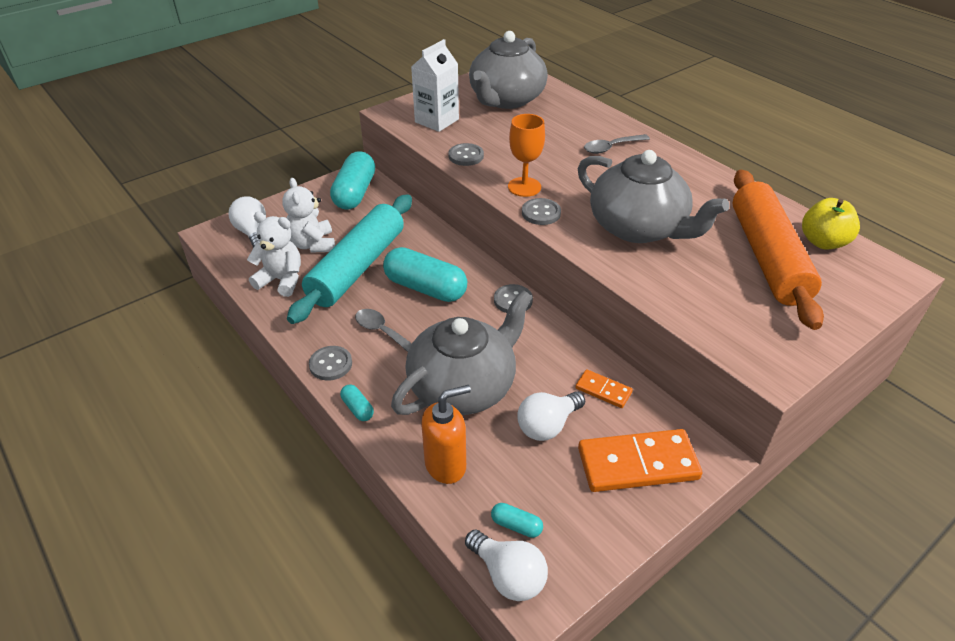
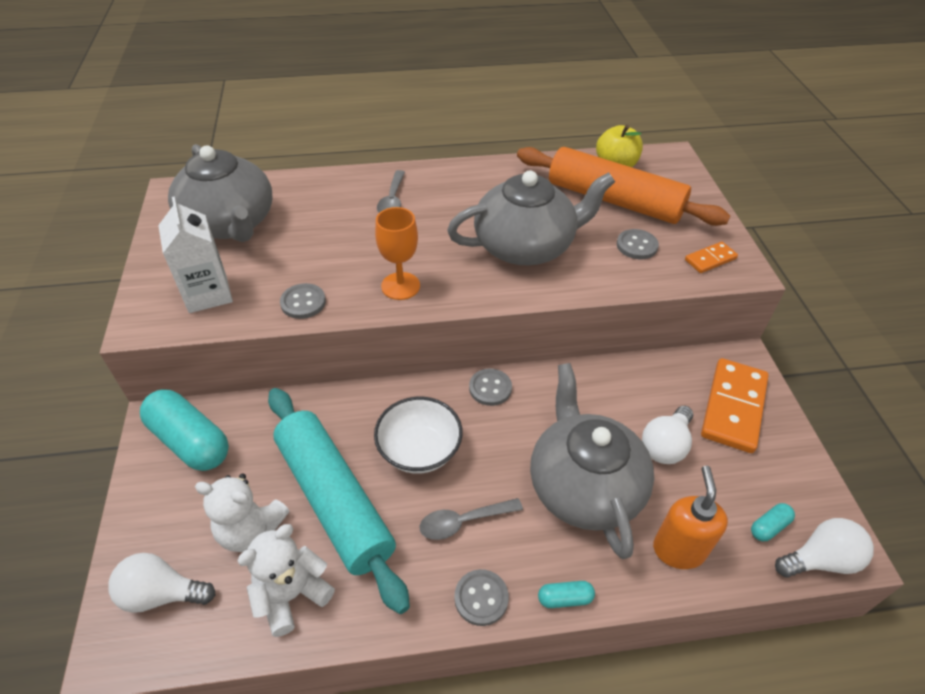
camera: 60 degrees left, 5 degrees up
turquoise capsule [383,247,467,302] -> white bowl [374,397,463,474]
white light bulb [517,391,585,441] -> white light bulb turned 45 degrees clockwise [642,406,693,464]
grey button [522,198,561,225] -> grey button moved to [617,229,659,259]
orange domino [575,369,633,408] -> orange domino moved to [685,242,738,273]

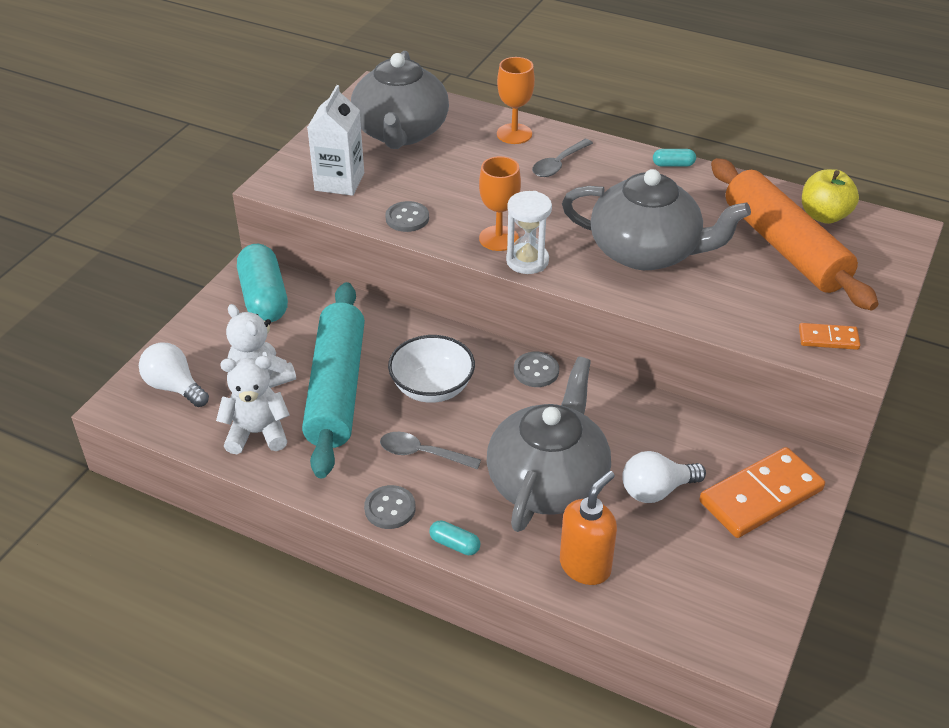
camera: 35 degrees right, 5 degrees down
grey button [617,229,659,259] -> none
turquoise capsule [751,503,795,542] -> turquoise capsule moved to [653,149,696,167]
white light bulb [775,518,874,578] -> none
none -> orange goblet [497,57,535,144]
none -> white hourglass [506,191,552,274]

